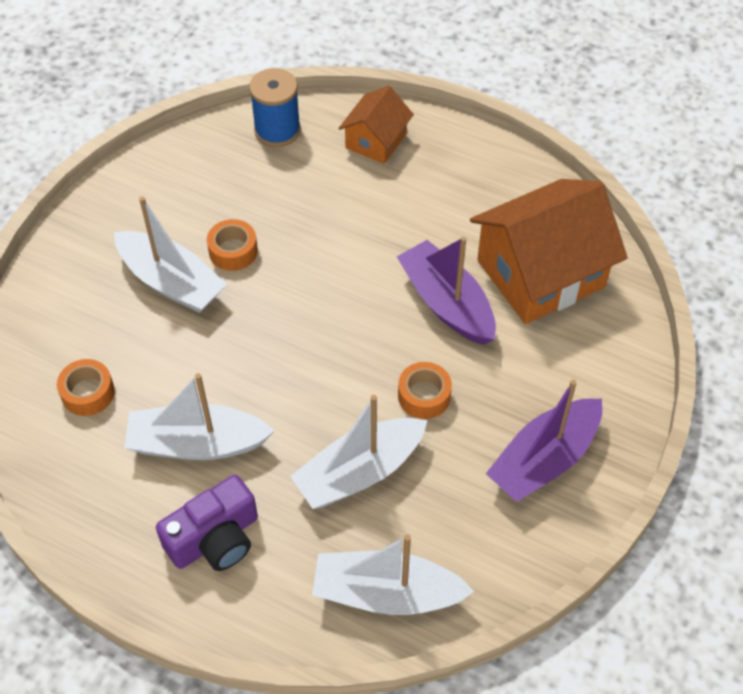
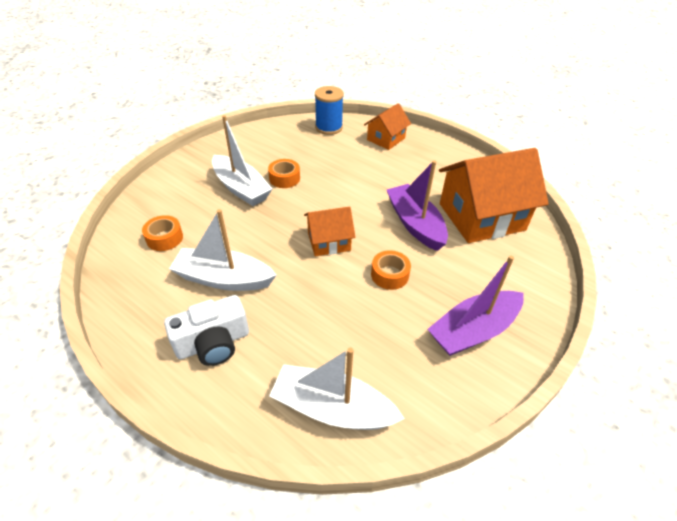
camera: 10 degrees right, 10 degrees down
purple camera [156,475,258,571] -> white camera [164,295,249,366]
white boat [290,395,427,509] -> none
none -> orange house [304,207,355,257]

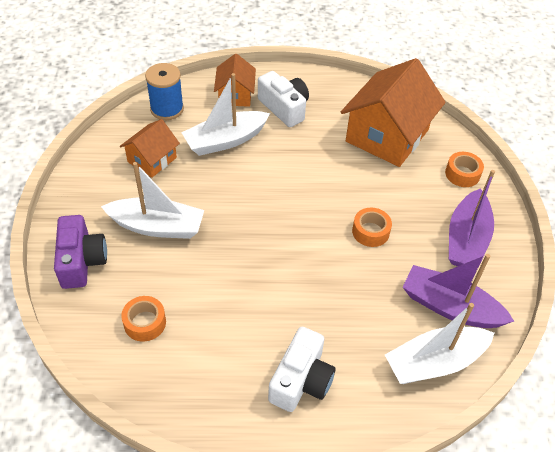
camera: 40 degrees left, 5 degrees up
white boat [169,209,277,291] -> white boat moved to [181,73,270,156]
orange tape [268,159,300,188] -> orange tape moved to [445,152,484,187]
orange house [304,207,355,257] -> orange house moved to [120,119,180,178]
purple boat [387,160,448,251] -> purple boat moved to [403,254,514,328]
none -> purple camera [54,215,107,289]
none -> white camera [258,71,309,127]

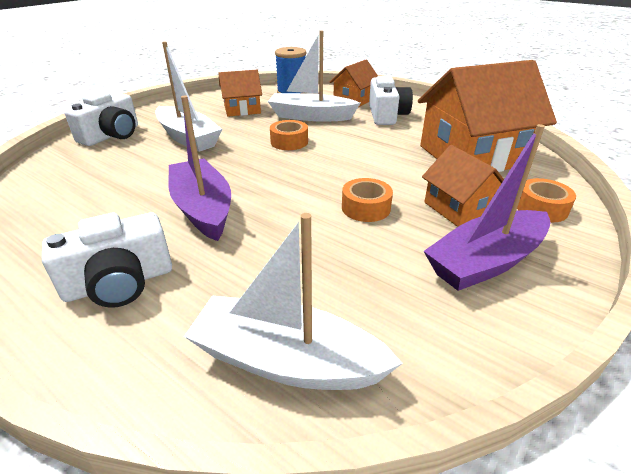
camera: 40 degrees right, 15 degrees down
purple camera [54,215,107,289] -> white camera [64,91,138,146]
orange tape [121,296,166,342] -> orange tape moved to [270,120,308,150]
purple boat [403,254,514,328] -> purple boat moved to [168,96,231,241]
none -> orange house [422,145,504,227]

